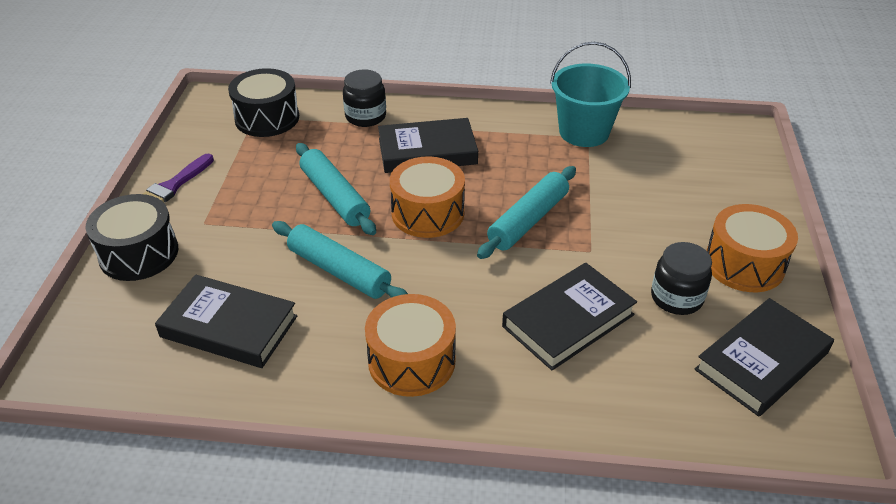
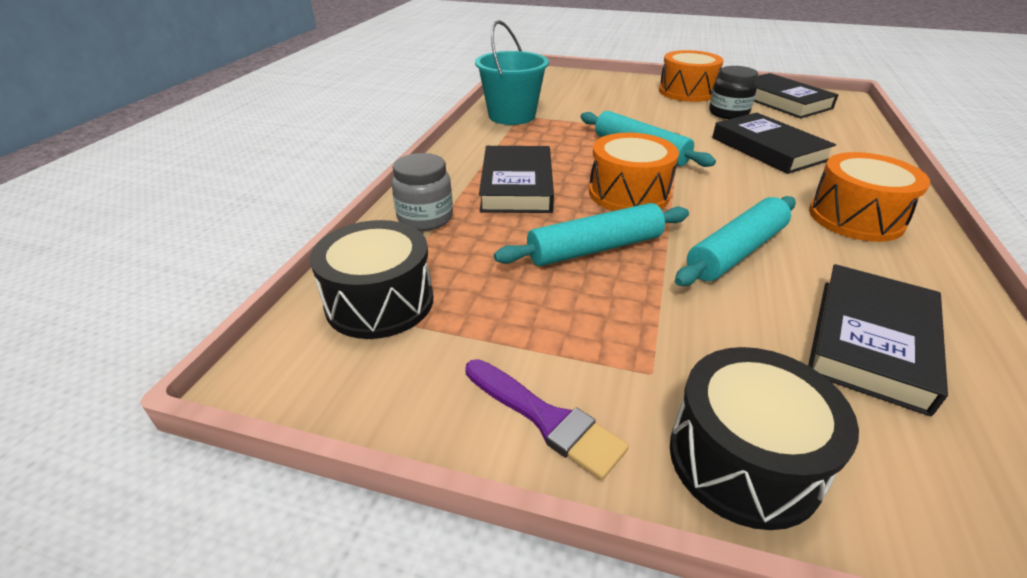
camera: 80 degrees left, 5 degrees down
black jar [343,69,386,127] -> grey jar [392,153,453,231]

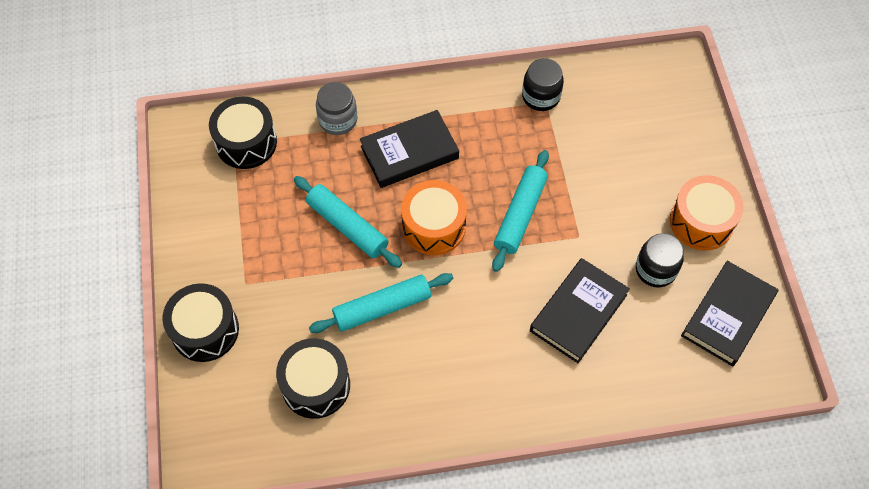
camera: 65 degrees right, 25 degrees up
purple brush [465,359,629,480] -> none
turquoise bucket [475,20,549,125] -> black jar [522,58,564,111]
turquoise rolling pin [675,196,796,286] -> turquoise rolling pin turned 45 degrees counterclockwise [309,273,453,333]
black book [808,264,948,416] -> black drum [276,338,350,419]
orange drum [809,152,930,242] -> none

